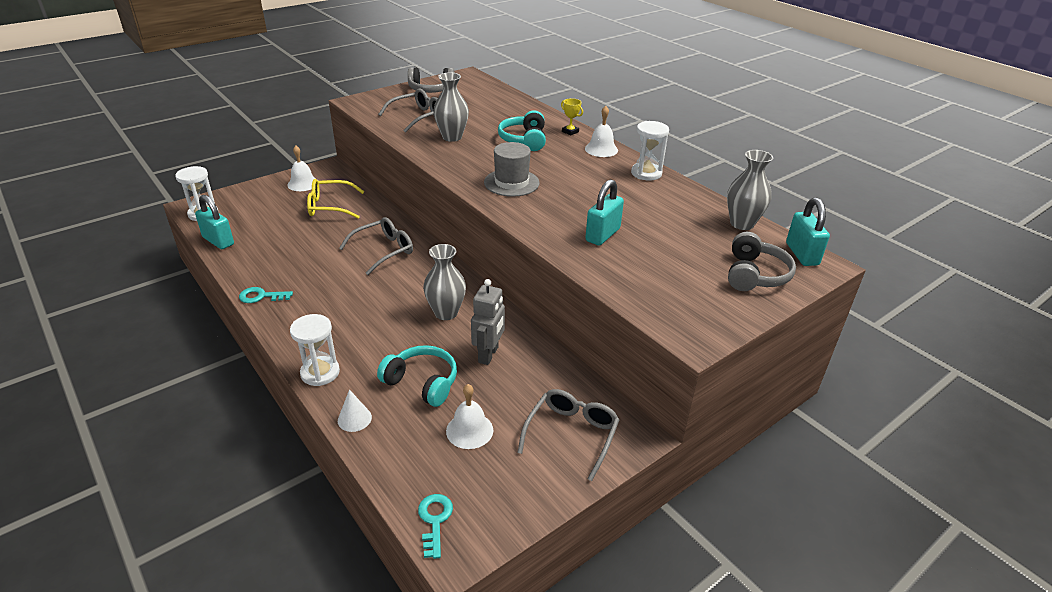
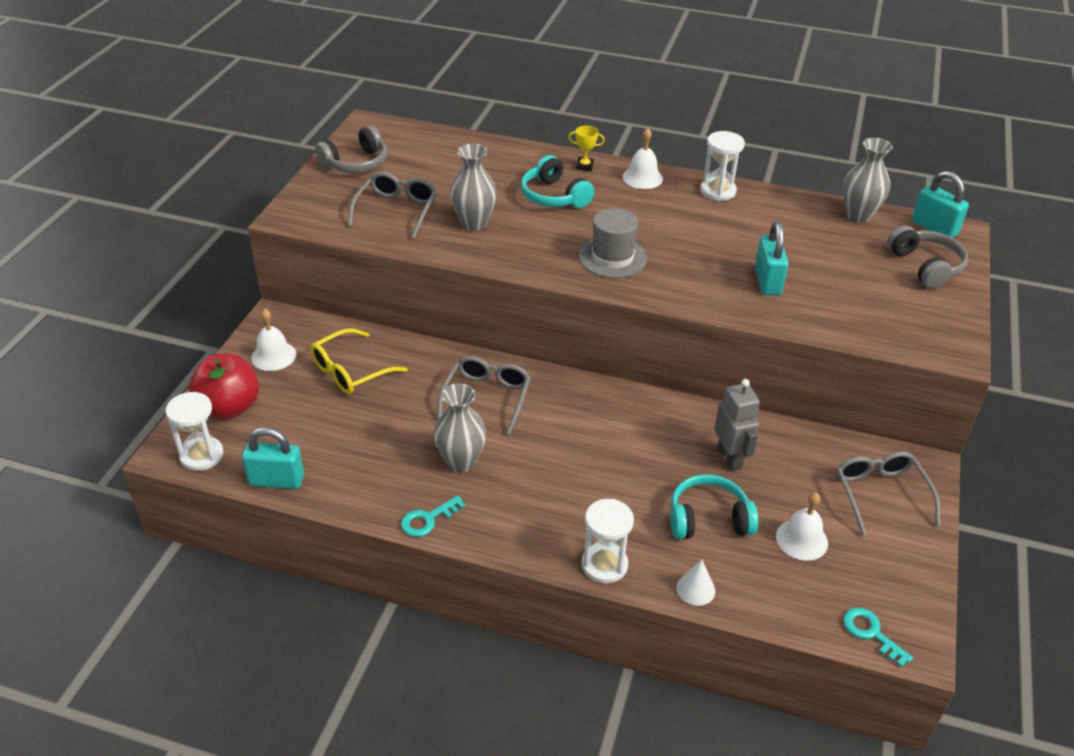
camera: 35 degrees left, 5 degrees up
grey vase [423,244,466,320] -> grey vase moved to [434,383,486,473]
none -> red apple [189,354,259,419]

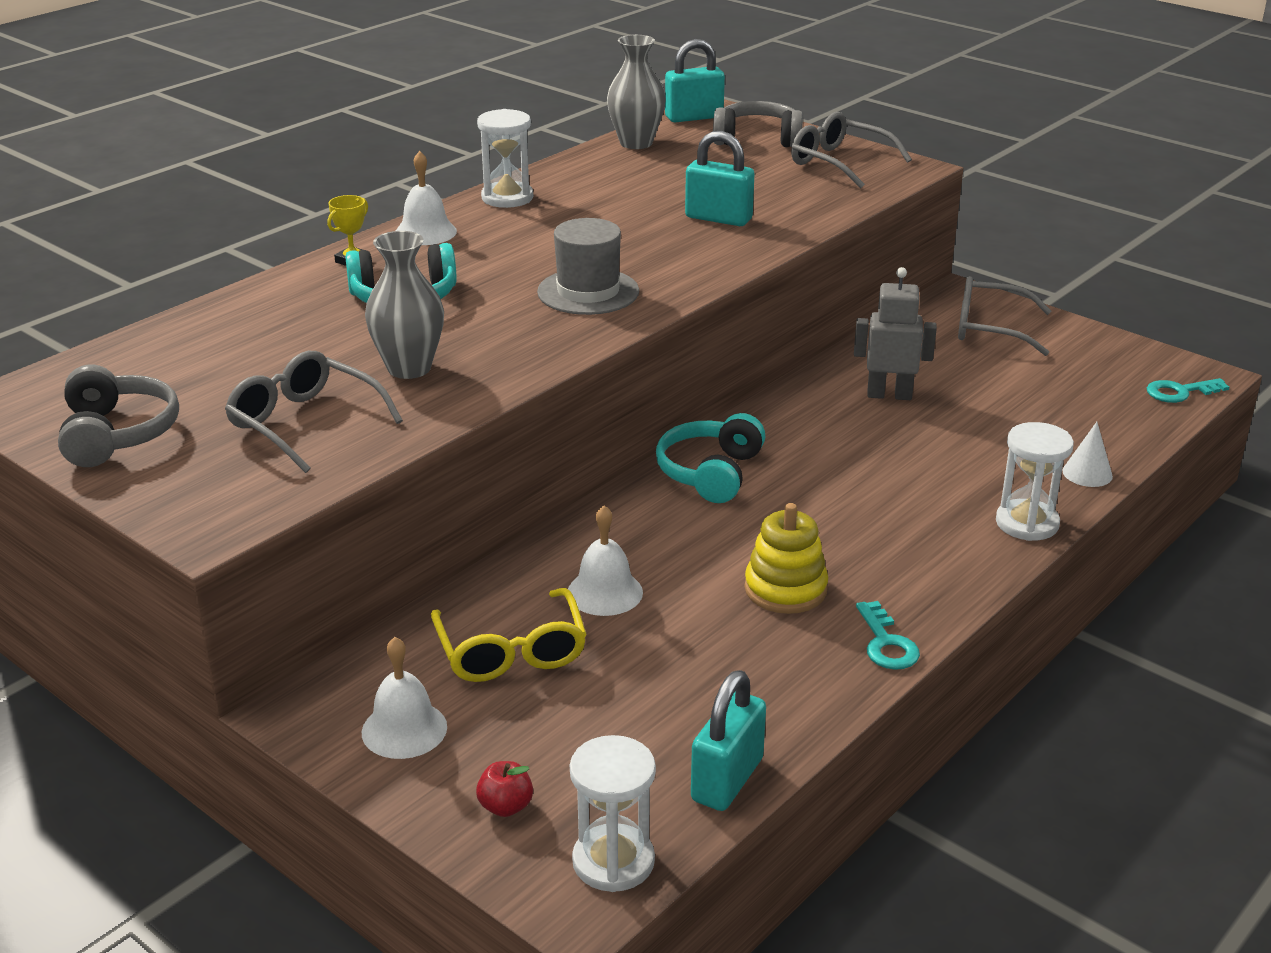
camera: 65 degrees left, 10 degrees down
red apple [189,354,259,419] -> red apple [476,761,533,817], size x0.44
grey vase [434,383,486,473] -> yellow stacking toy [745,503,828,614]
grey glasses [437,356,531,435] -> grey glasses moved to [791,112,912,189]
turquoise headphones [670,474,758,539] -> turquoise headphones moved to [656,413,765,503]
white bell [776,492,828,561] -> white bell moved to [568,505,643,616]

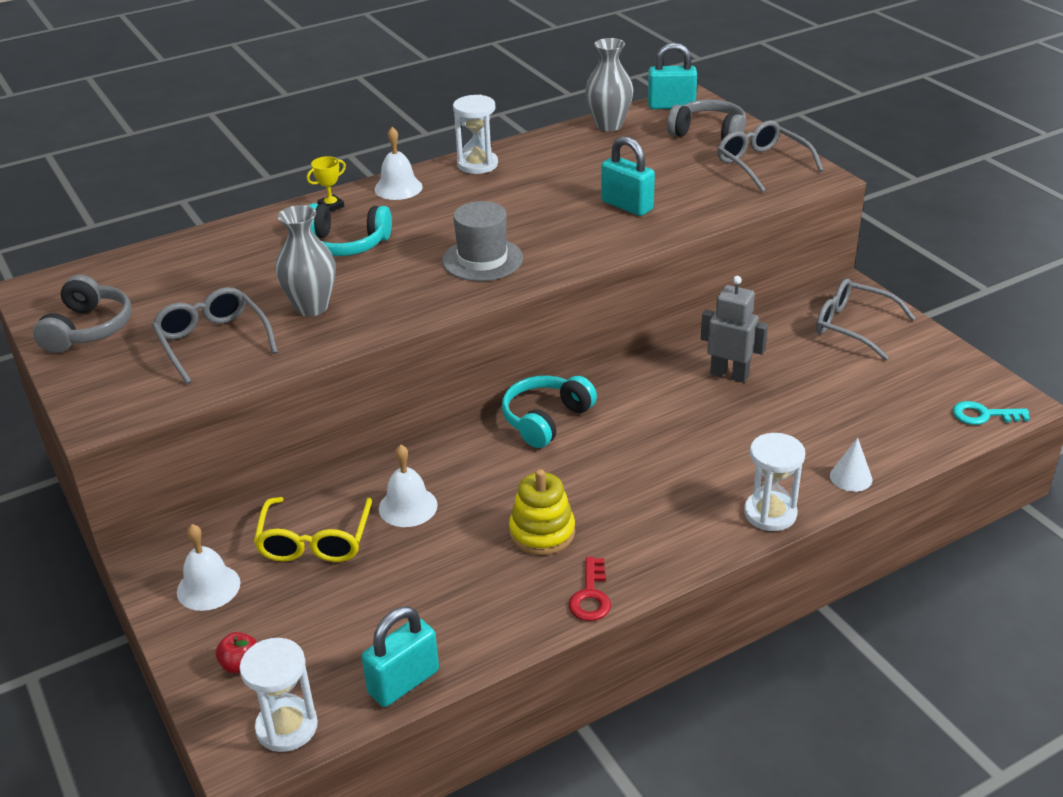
camera: 20 degrees right, 5 degrees up
turquoise key [856,601,920,670] -> red key [569,557,611,621]

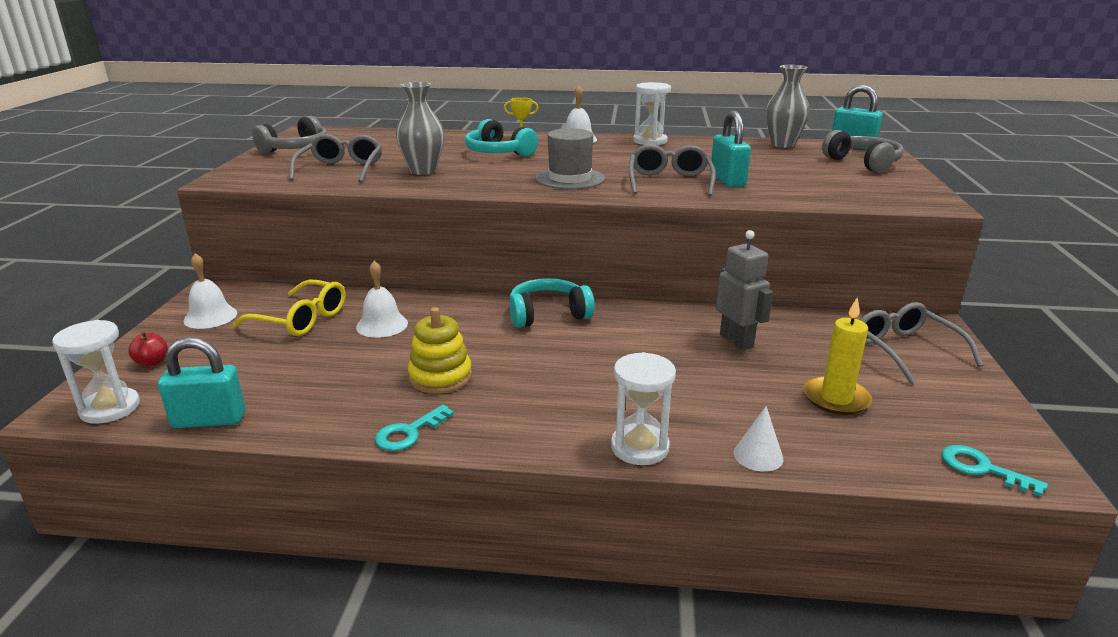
camera: 35 degrees right, 10 degrees down
yellow glasses [254,497,372,562] -> yellow glasses turned 105 degrees counterclockwise [233,280,346,336]
red key [569,557,611,621] -> turquoise key [375,405,454,451]
grey glasses [717,120,823,193] -> grey glasses moved to [629,144,716,196]
none -> yellow candle [804,297,872,415]

